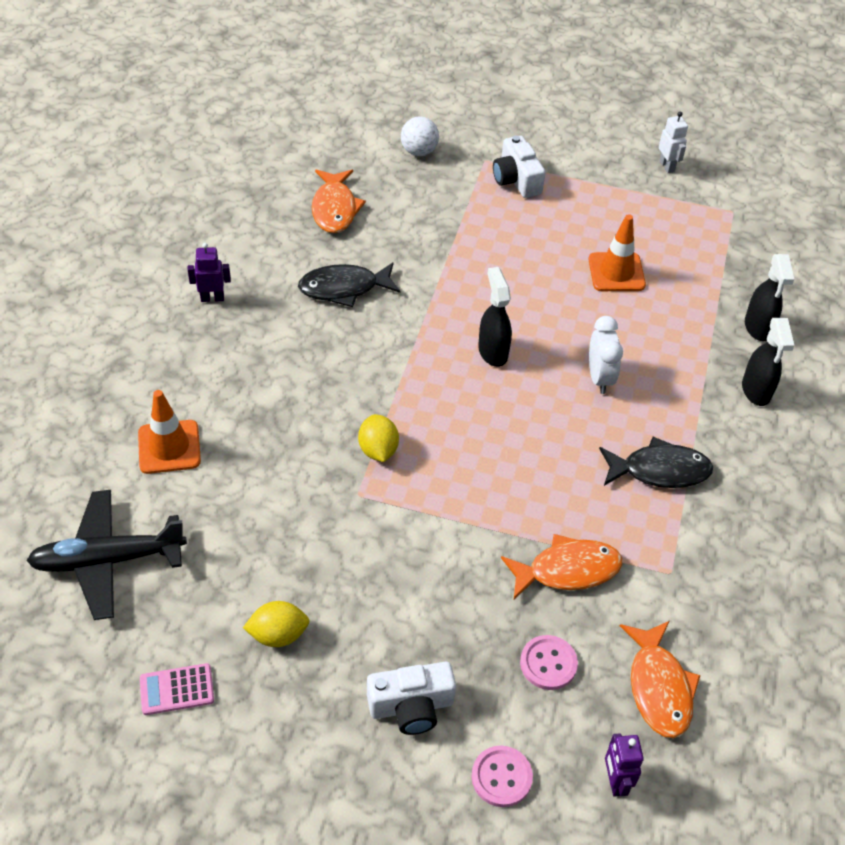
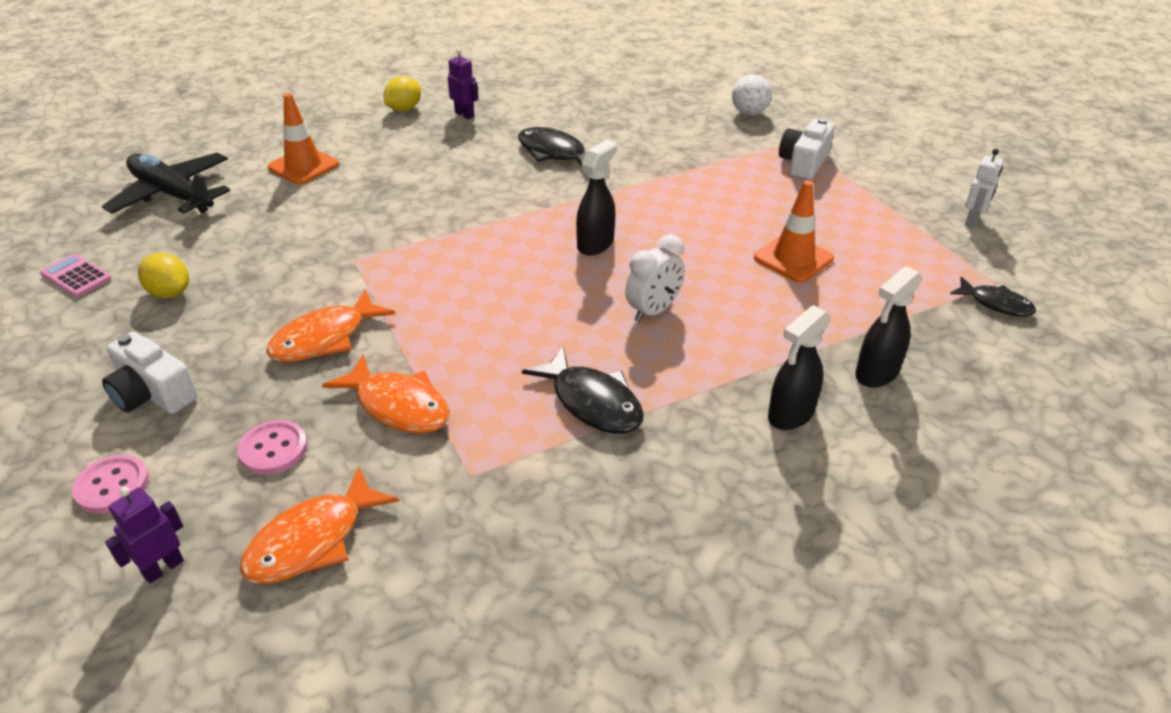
camera: 50 degrees right, 10 degrees down
orange fish [312,169,366,233] -> orange fish moved to [266,289,396,362]
yellow lemon [358,414,399,462] -> yellow lemon moved to [384,76,421,112]
none -> black fish [950,277,1036,317]

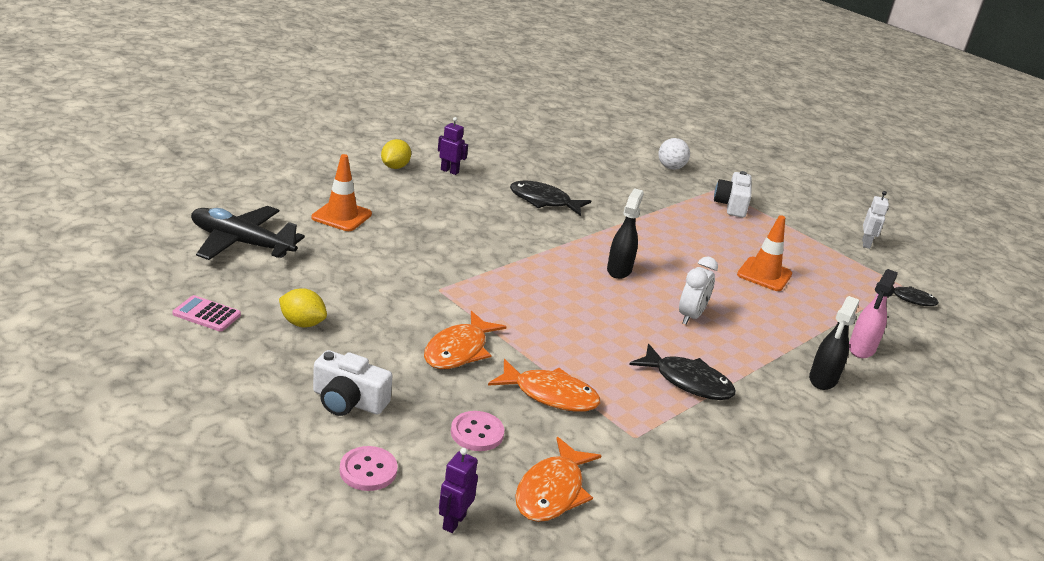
camera: 20 degrees left, 10 degrees down
black spray bottle [855,266,922,388] -> pink spray bottle [849,269,898,358]

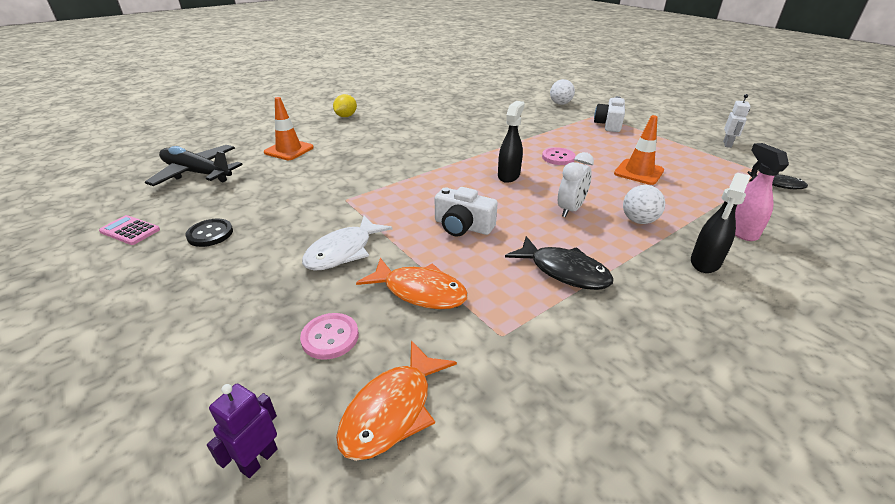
camera: 10 degrees right, 5 degrees up
yellow lemon [279,288,327,327] -> black button [185,219,233,247]
white camera [313,350,393,416] -> white camera moved to [435,187,498,236]
pink button [340,446,398,491] -> pink button moved to [542,147,576,165]
orange fish [424,311,507,369] -> white fish [302,216,392,271]
purple robot [438,117,468,175] -> none
black fish [510,181,591,216] -> none
pink spray bottle [849,269,898,358] -> pink spray bottle turned 135 degrees clockwise [735,143,789,241]
none -> white ball [623,185,665,224]

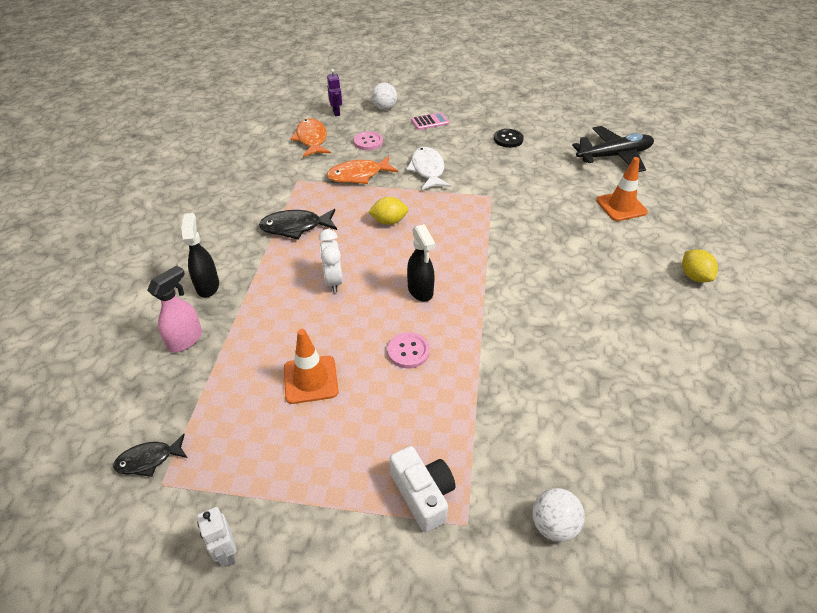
camera: 135 degrees right, 10 degrees up
pink calculator [99,215,160,245] -> pink calculator moved to [411,112,449,130]
white camera [435,187,498,236] -> yellow lemon [368,197,408,225]
white ball [623,185,665,224] -> white ball moved to [371,83,397,110]
pink spray bottle [735,143,789,241] -> pink spray bottle turned 90 degrees counterclockwise [147,265,202,352]

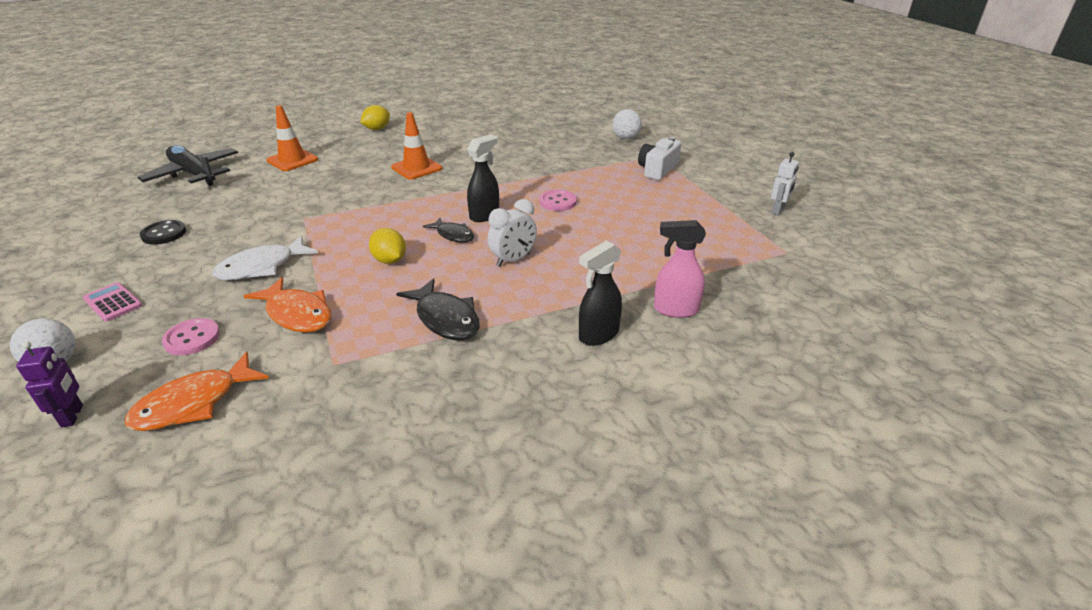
camera: 120 degrees left, 10 degrees down
black fish [113,434,188,477] -> black fish moved to [423,218,474,243]
orange traffic cone [284,329,339,404] -> orange traffic cone moved to [391,112,442,179]
purple robot [327,69,342,116] -> purple robot turned 120 degrees clockwise [16,341,83,427]

